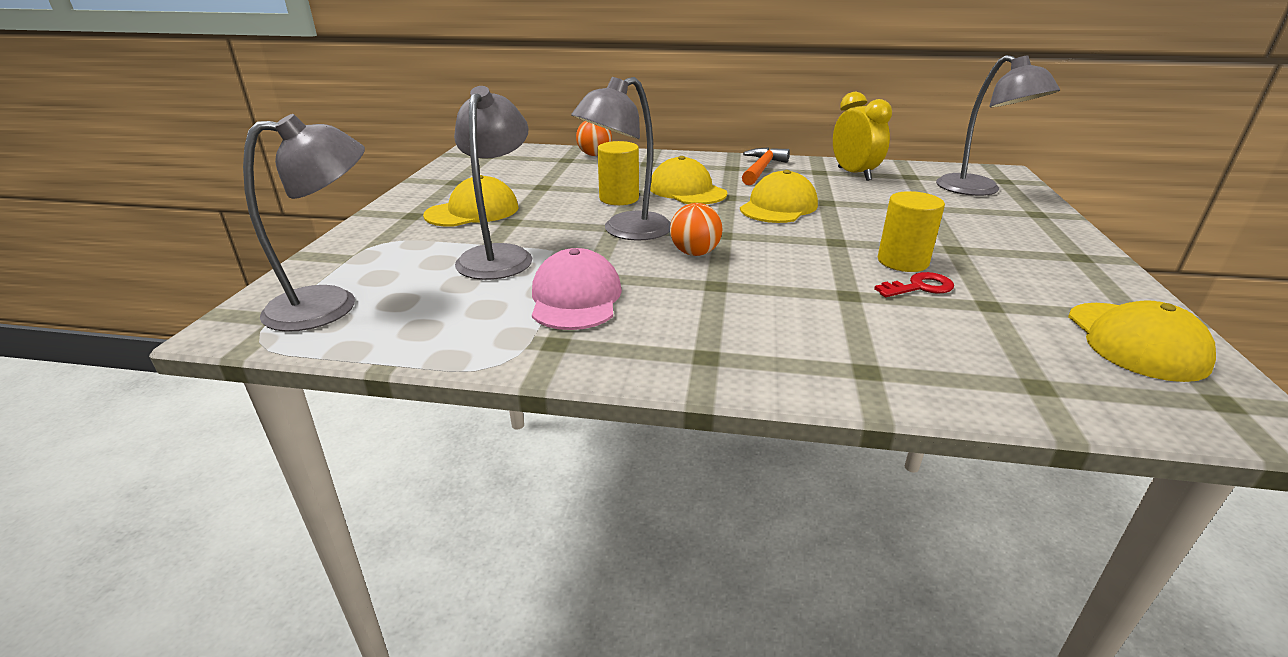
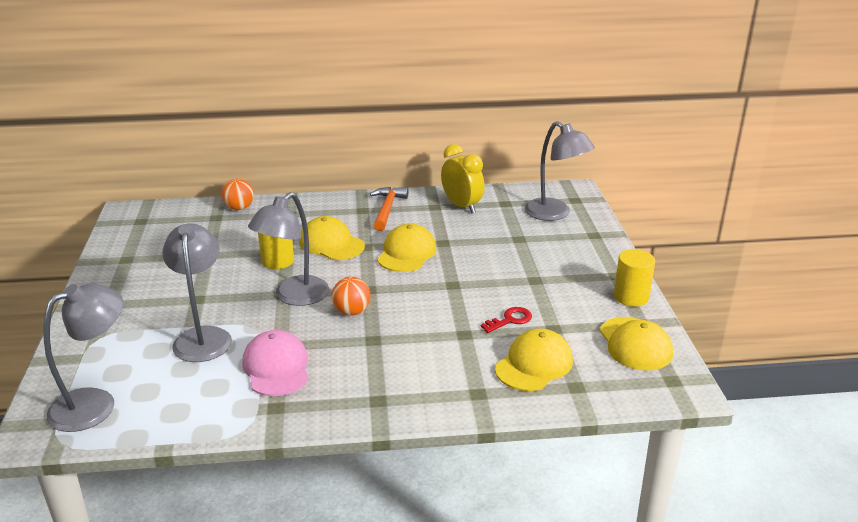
camera: 15 degrees left, 0 degrees up
yellow cap [423,175,519,227] -> yellow cap moved to [495,329,573,391]
yellow cylinder [878,191,945,272] -> yellow cylinder moved to [614,249,655,307]

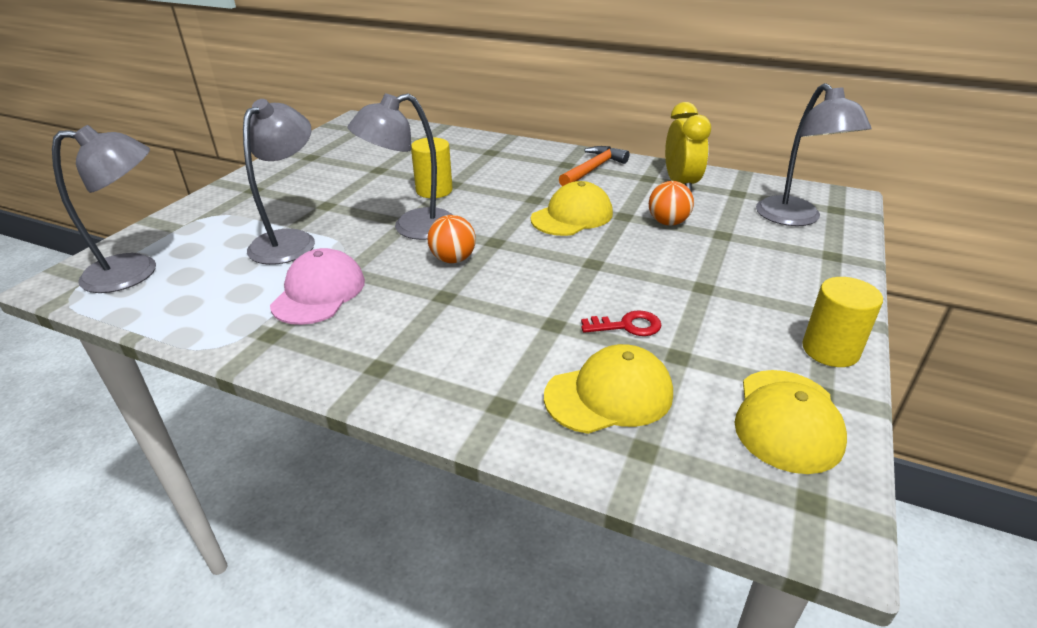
camera: 30 degrees right, 5 degrees up
orange ball [222,178,254,210] -> orange ball moved to [649,181,694,225]
yellow cap [299,216,365,260] -> none

